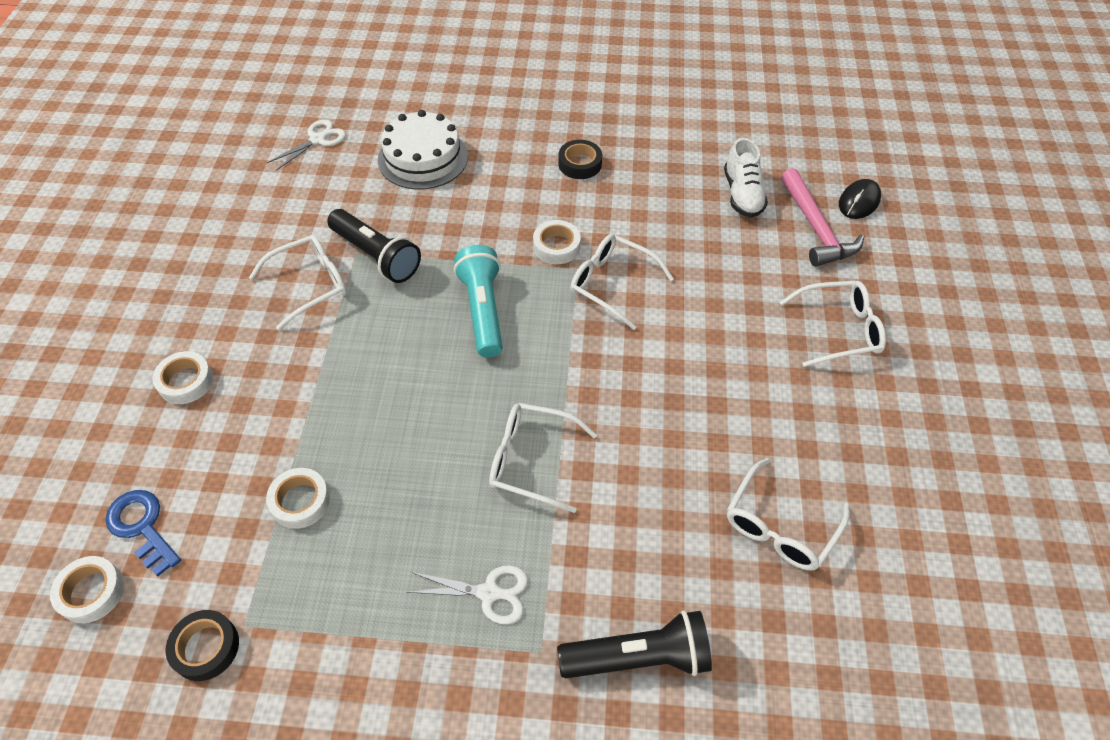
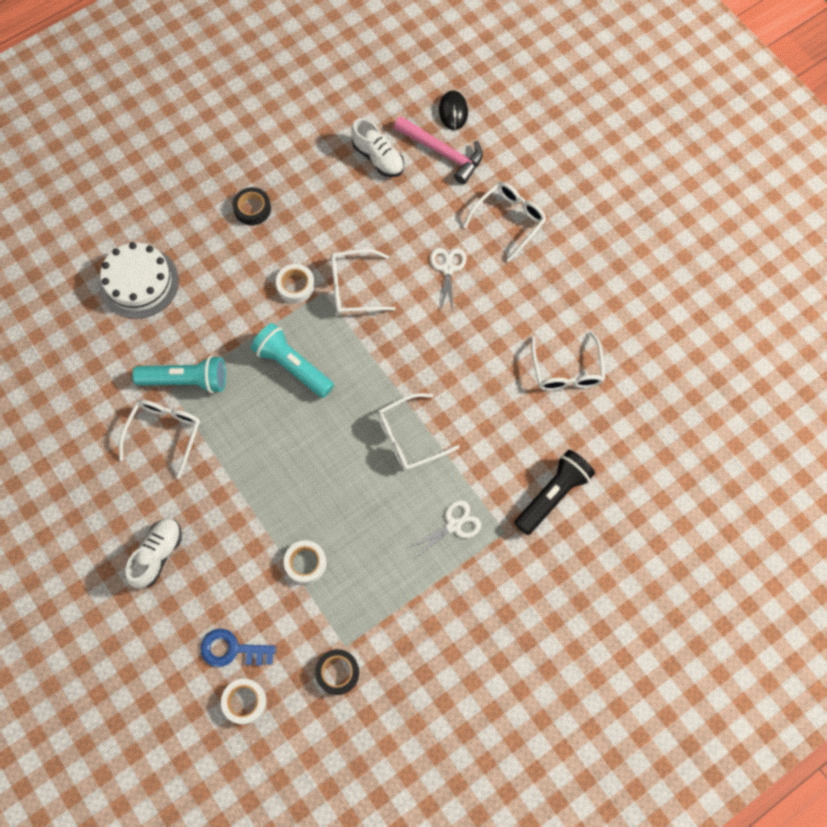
camera: 40 degrees left, 15 degrees up
white tape [152,351,213,404] -> white shoe [125,519,182,589]
white scissors [267,119,346,171] -> white scissors moved to [430,248,467,311]
black flashlight [327,209,421,283] -> turquoise flashlight [132,356,226,393]

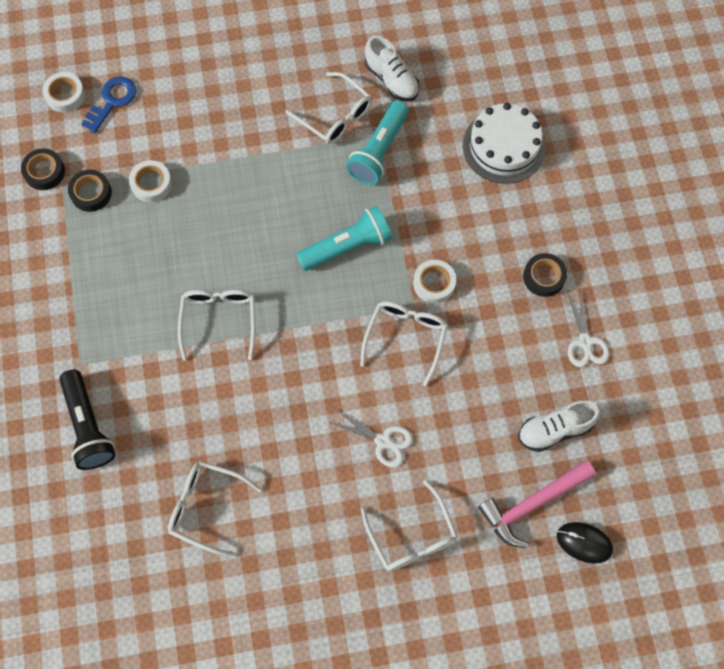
camera: 115 degrees right, 0 degrees up
white shoe [125,519,182,589] -> white shoe moved to [365,36,419,101]
white scissors [405,500,481,560] -> white scissors moved to [567,291,609,367]
none -> black tape [68,170,112,212]

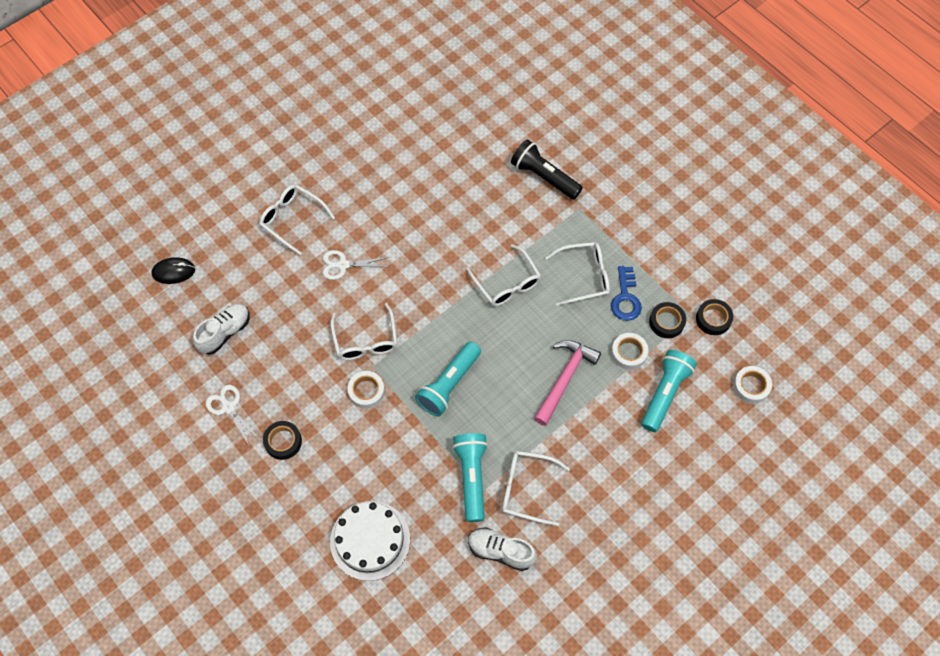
camera: 150 degrees right, 5 degrees down
blue key [81,76,137,133] -> blue key moved to [611,266,642,321]
white glasses [168,461,262,557] -> white glasses moved to [545,242,610,306]
pink hammer [478,460,596,548] -> pink hammer moved to [534,340,601,426]
none -> turquoise flashlight [641,350,697,432]

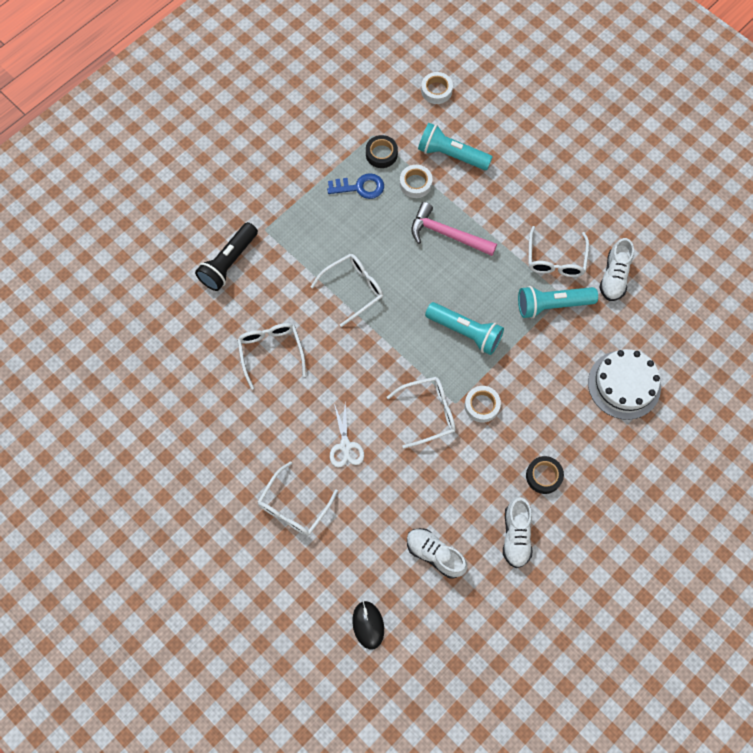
camera: 95 degrees left, 5 degrees up
white scissors [205,385,259,445] -> white shoe [503,497,532,568]
white glasses [545,242,610,306] -> white glasses moved to [237,323,306,390]
black tape [696,299,733,335] -> none

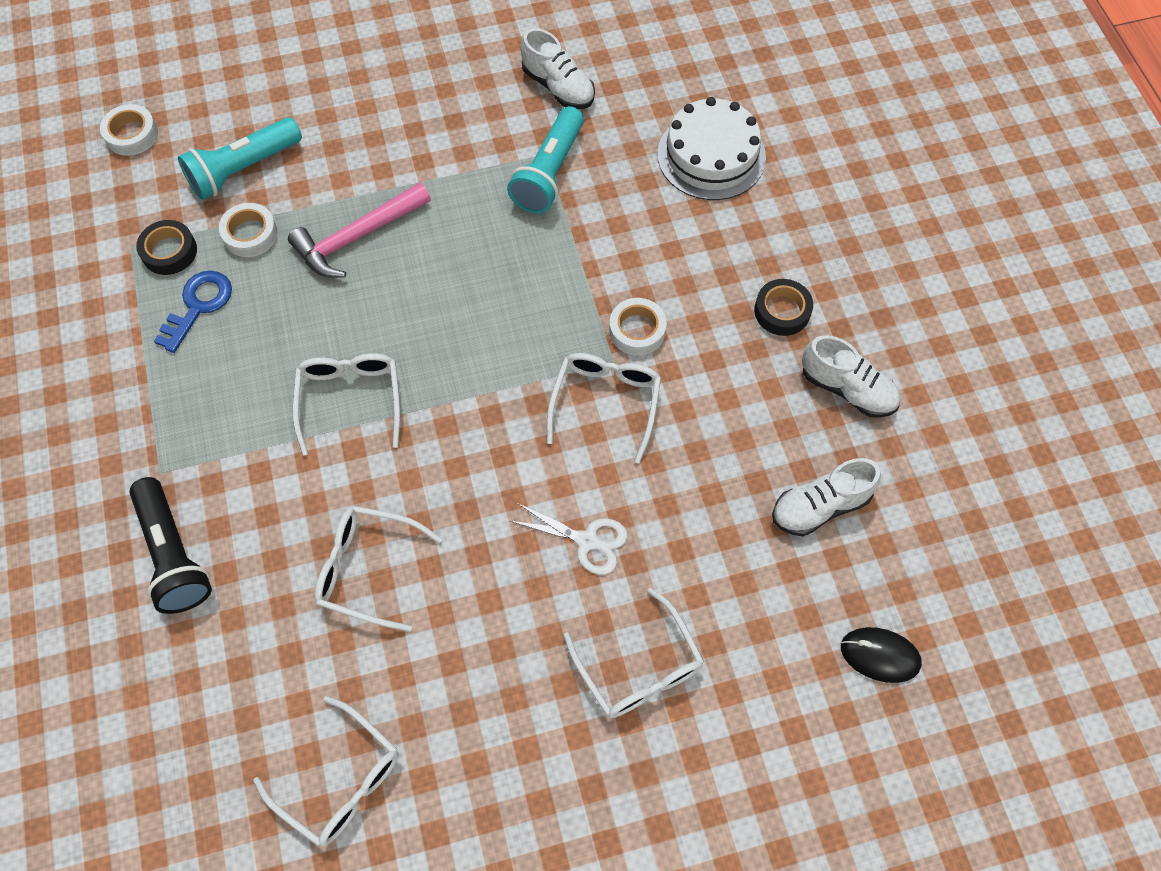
camera: 60 degrees left, 5 degrees down
turquoise flashlight [425,302,504,355] -> none
white glasses [528,226,589,277] -> white glasses moved to [253,696,399,846]

